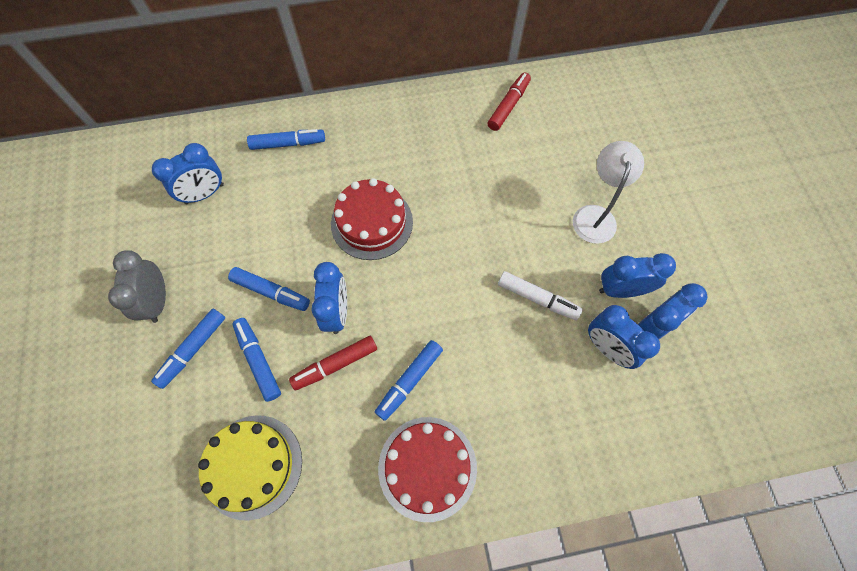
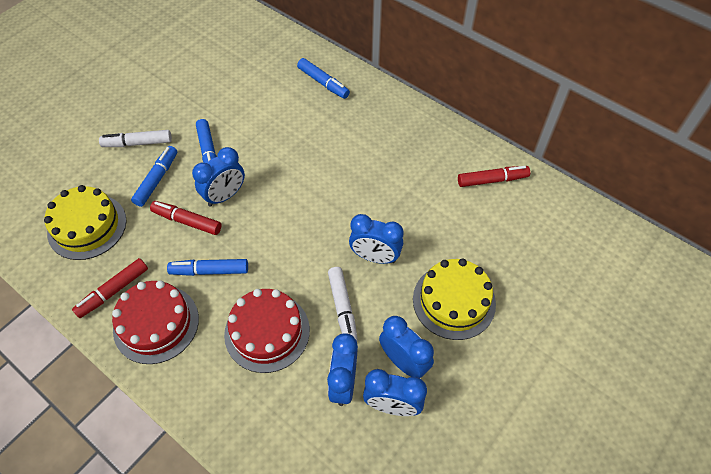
camera: 50 degrees right, 10 degrees down
grey clock [108,250,166,323] -> none
blue marker [151,309,225,389] -> white marker [99,130,172,147]
blue clock [152,143,224,204] -> blue clock moved to [349,214,404,264]
red cake [331,178,413,260] -> red cake moved to [224,289,310,373]
white lamp [573,141,644,244] -> yellow cake [413,258,496,340]
none -> red marker [72,258,148,318]

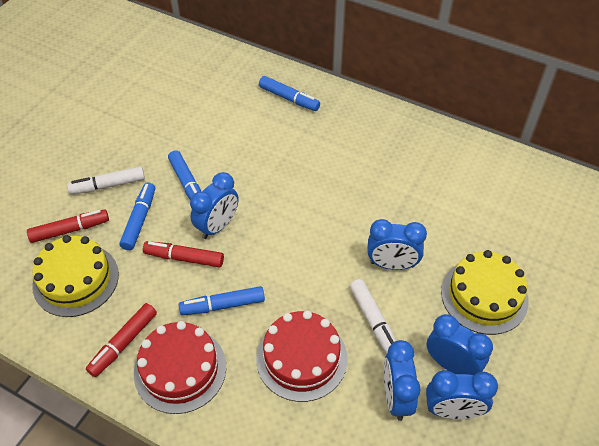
camera: 10 degrees left, 5 degrees down
red marker [458,166,530,187] -> red marker moved to [27,209,109,243]

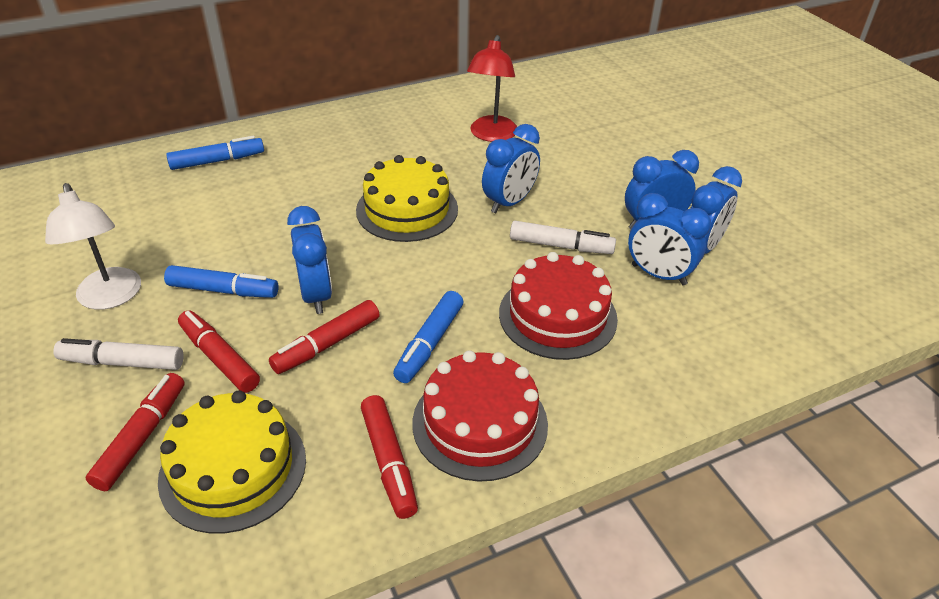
camera: 55 degrees left, 10 degrees down
white marker [67,166,145,195] -> white marker turned 75 degrees clockwise [53,338,183,370]
blue marker [119,183,155,250] -> red marker [178,311,260,393]
yellow cake [441,250,528,335] -> yellow cake moved to [356,155,458,242]
none -> white lamp [45,183,141,310]
none -> red lamp [467,35,517,142]

